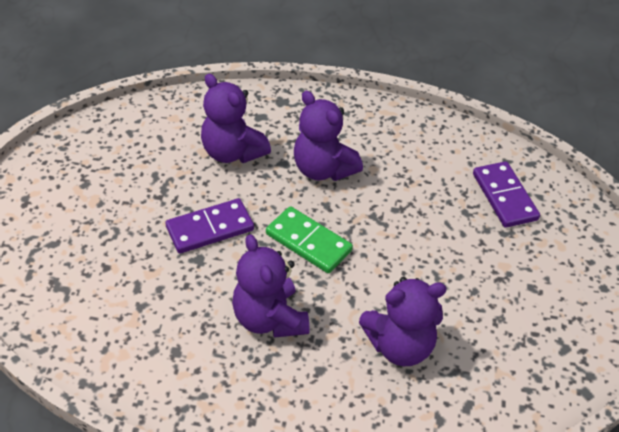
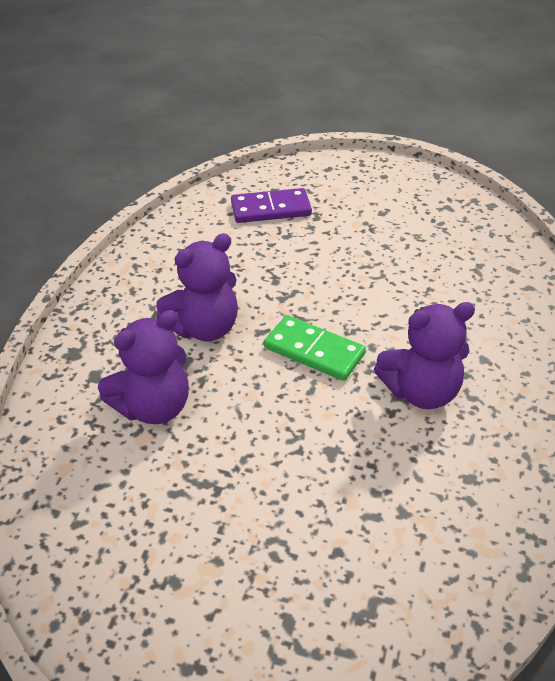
camera: 80 degrees left, 5 degrees down
purple domino [165,198,254,254] -> none
green domino [266,206,353,273] -> green domino turned 75 degrees clockwise [264,315,366,381]
purple teddy bear [359,277,447,366] -> none

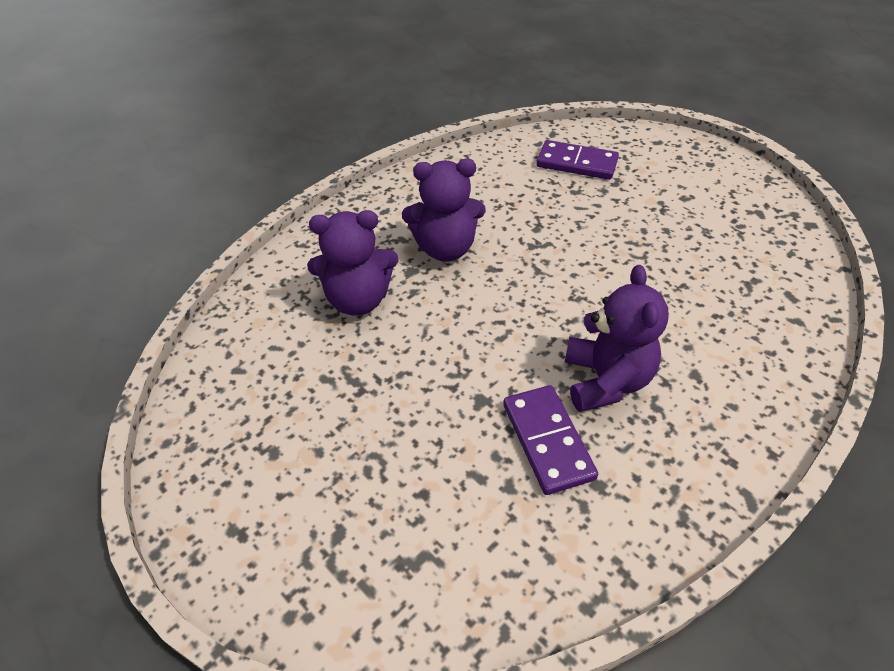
camera: 30 degrees right, 5 degrees up
green domino [264,315,366,381] -> none
purple teddy bear [374,302,475,409] -> purple teddy bear turned 105 degrees counterclockwise [565,265,669,412]
none -> purple domino [503,385,598,495]

